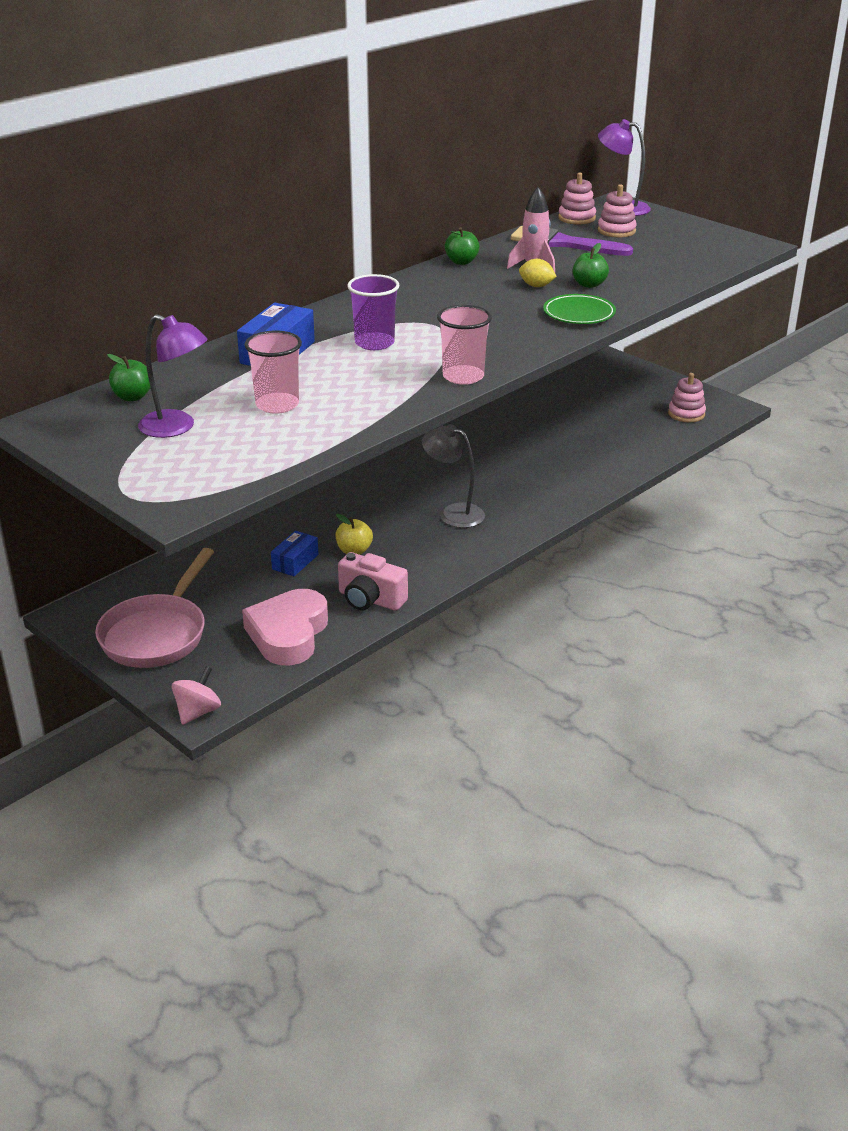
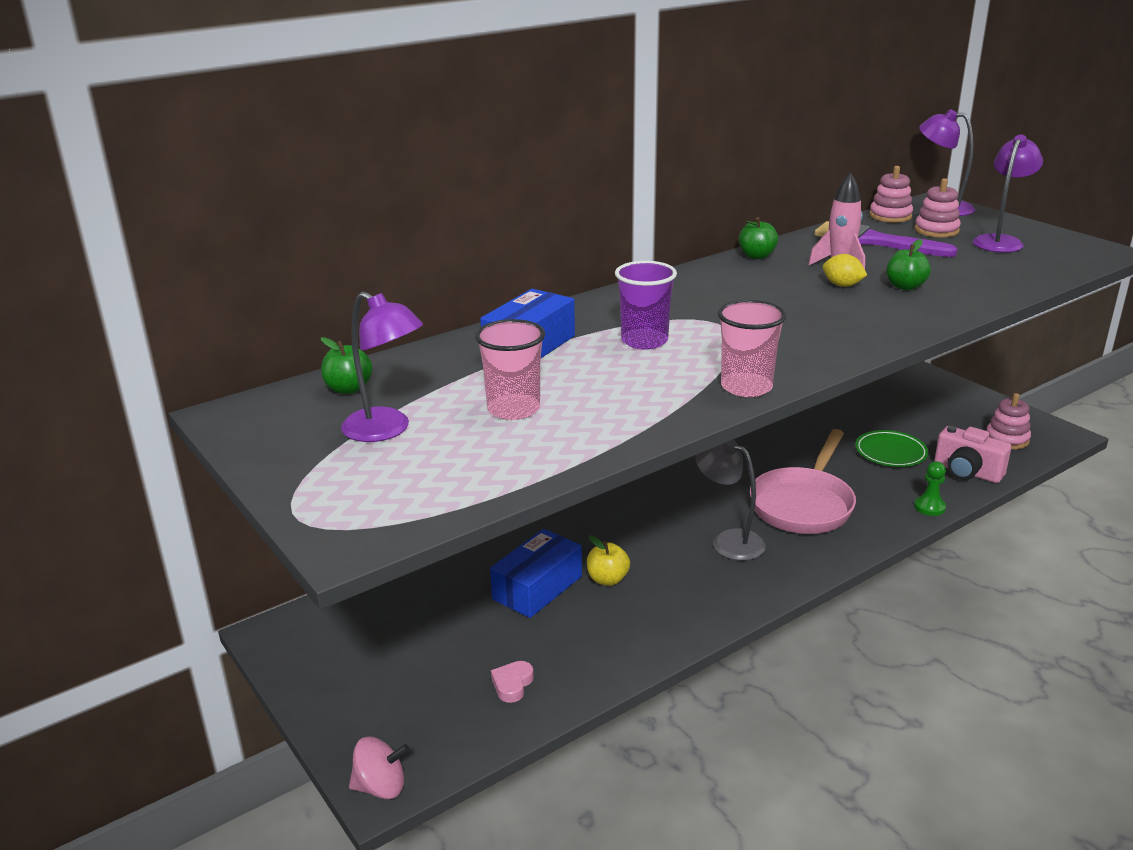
camera: 10 degrees right, 5 degrees down
pink pan [95,548,214,668] -> pink pan moved to [750,429,856,534]
pink spinning top [172,666,221,725] -> pink spinning top turned 45 degrees clockwise [349,737,410,799]
pink heart [242,589,328,665] -> pink heart [491,661,534,703], size x0.41
blue box [271,531,318,576] -> blue box [490,529,582,618], size x1.59
pink camera [338,552,408,611] -> pink camera moved to [934,426,1011,483]
green plate [543,294,616,324] -> green plate moved to [855,430,928,467]
none -> green pawn [914,461,946,516]
none -> purple lamp [973,135,1043,253]

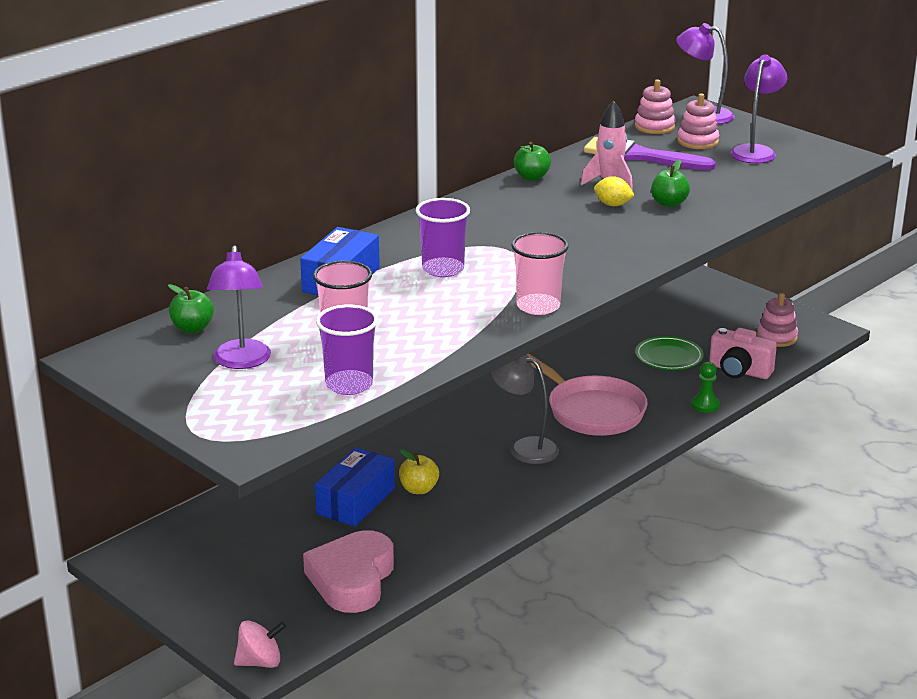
camera: 10 degrees left, 0 degrees up
purple lamp [341,292,423,442] -> purple lamp turned 60 degrees clockwise [207,245,271,369]
pink heart [491,661,534,703] -> pink heart [303,530,394,613], size x2.42
pink pan [750,429,856,534] -> pink pan turned 60 degrees counterclockwise [526,353,647,436]
none -> purple cup [316,304,378,395]

